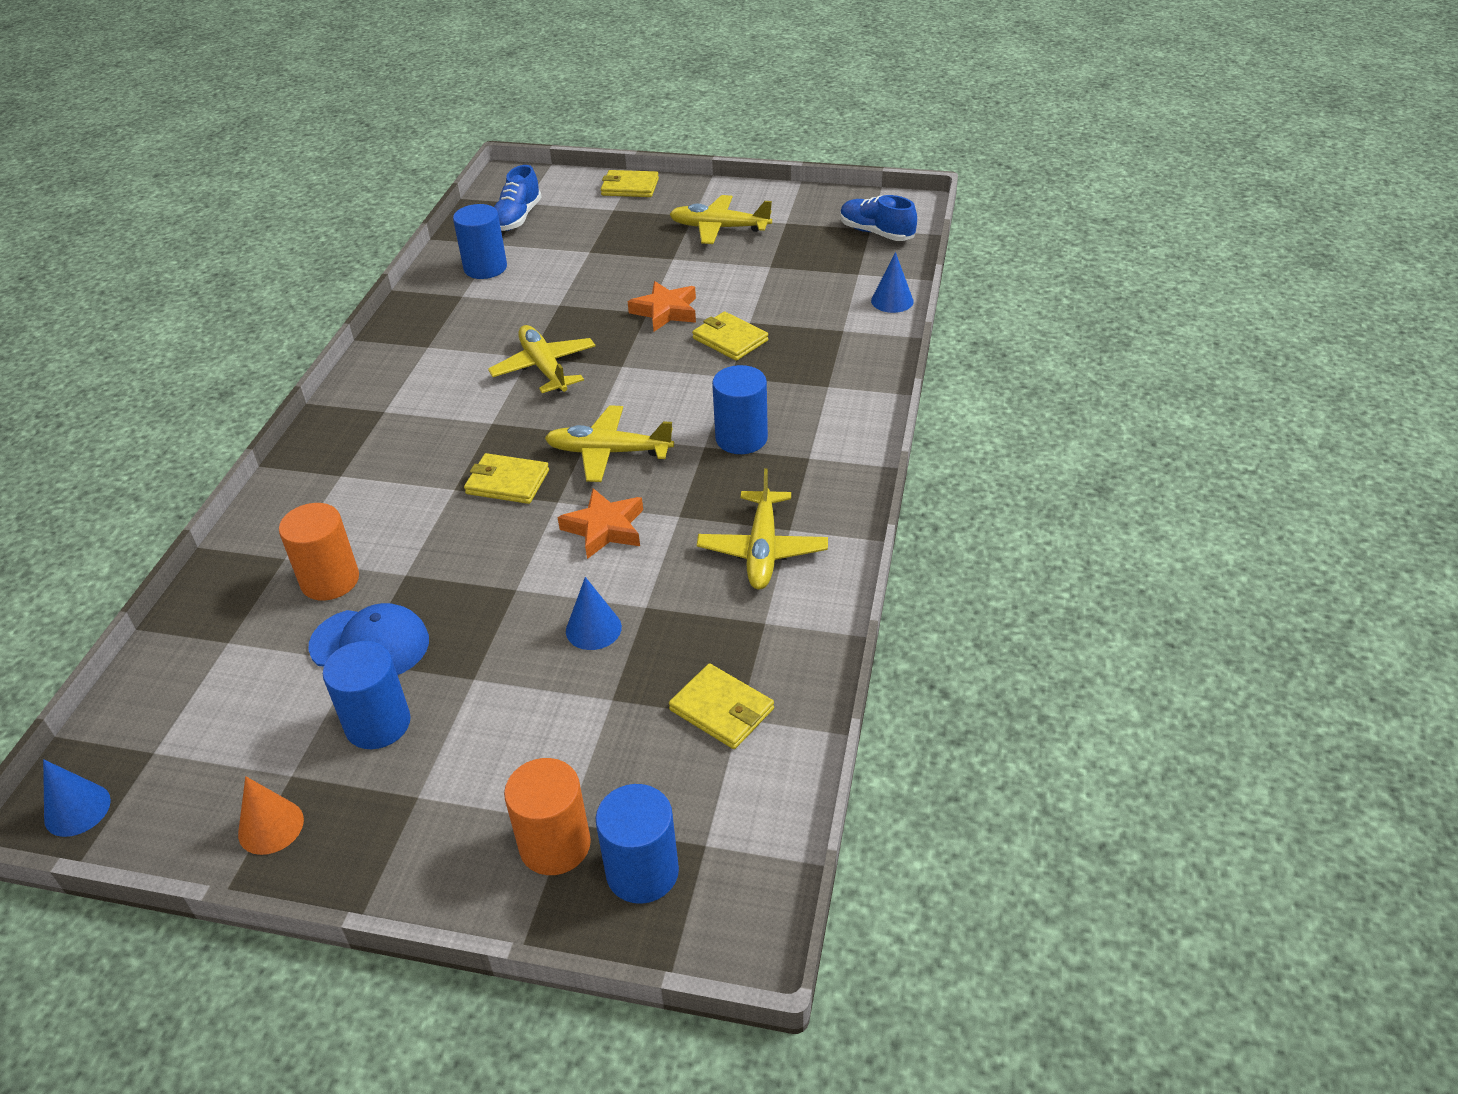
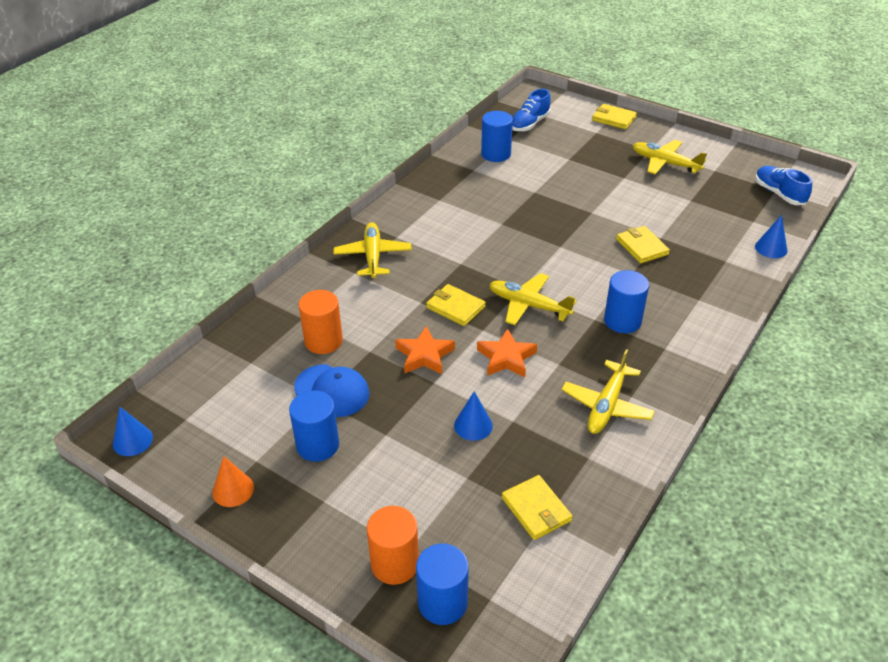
camera: 20 degrees right, 0 degrees up
yellow plane [488,325,595,393] -> yellow plane moved to [334,222,412,278]
orange star [628,281,696,332] -> orange star moved to [395,326,455,374]

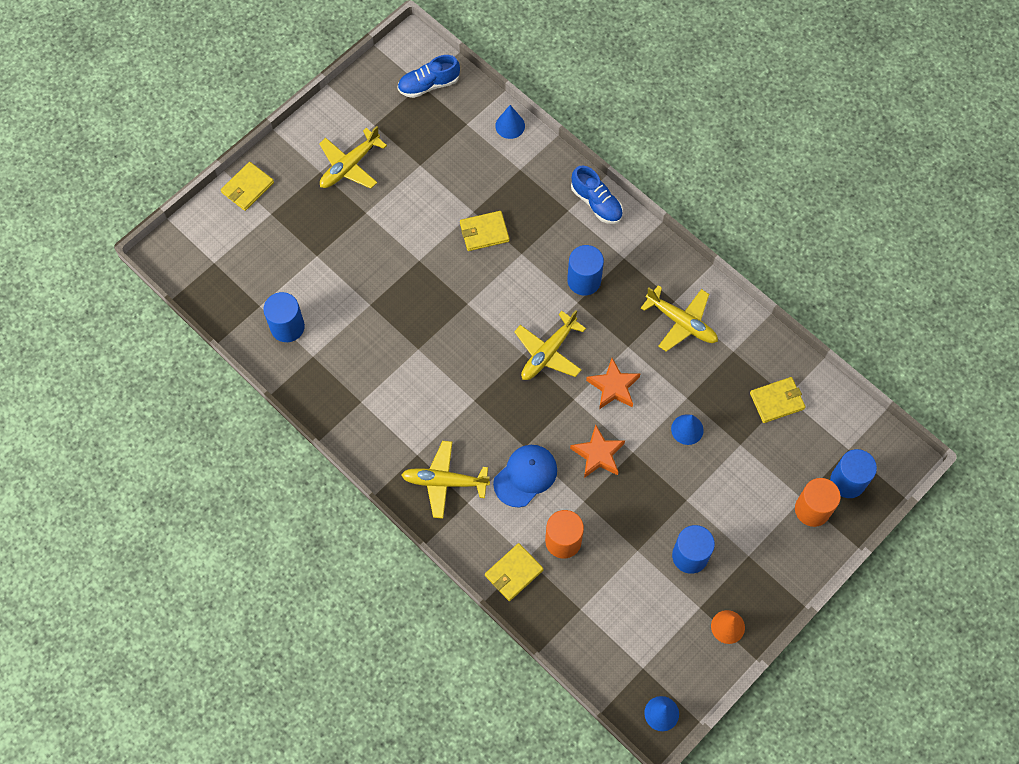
camera: 80 degrees left, 25 degrees up
blue cap [294,364,369,417] -> blue cap moved to [493,445,557,507]
yellow wallet [426,284,486,326] -> yellow wallet moved to [485,543,544,601]
blue shoe [512,89,551,131] -> blue shoe moved to [571,166,623,224]

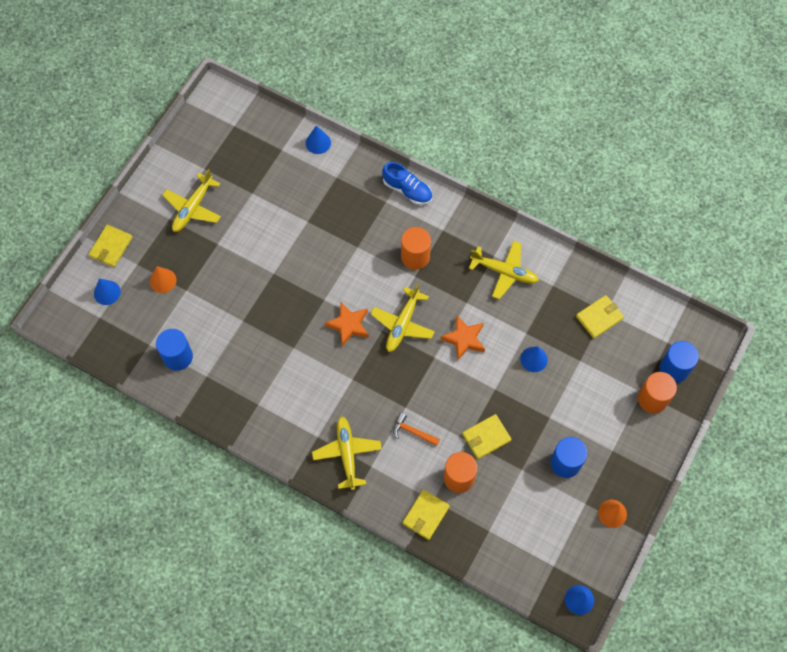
camera: 15 degrees left, 0 degrees up
blue shoe [398,55,460,98] -> none
yellow plane [401,441,490,519] -> yellow plane turned 90 degrees clockwise [312,416,382,490]
yellow wallet [460,211,509,251] -> yellow wallet moved to [462,414,511,459]
blue cap [493,445,557,507] -> orange hammer [393,413,440,446]
blue cylinder [567,245,604,295] -> orange cylinder [401,227,431,270]
orange star [570,425,625,478] -> orange star moved to [325,302,369,346]
none -> blue cone [94,278,121,305]
none -> orange cone [150,266,177,293]

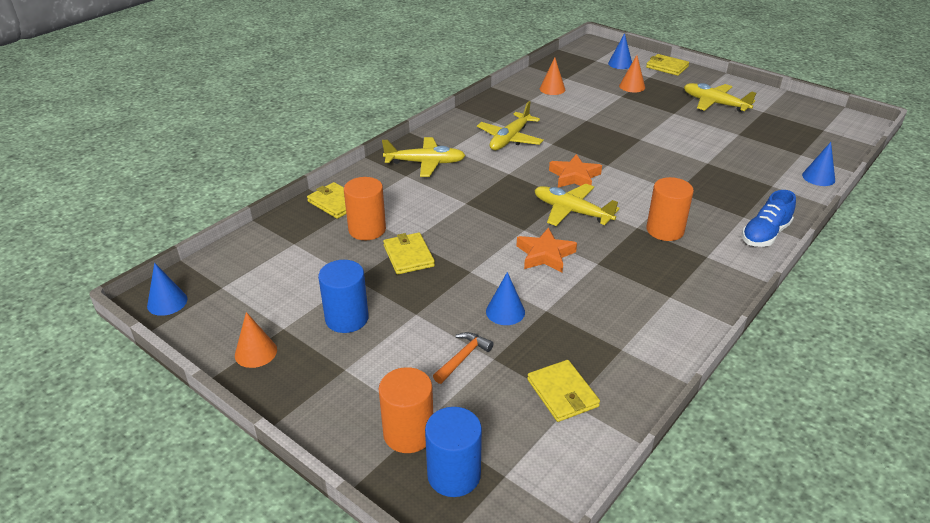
camera: 100 degrees right, 30 degrees down
blue cylinder [156,329,193,371] -> orange cone [540,58,565,95]
orange hammer [393,413,440,446] -> orange hammer moved to [433,332,494,384]
yellow plane [469,241,539,299] -> yellow plane moved to [477,101,544,150]

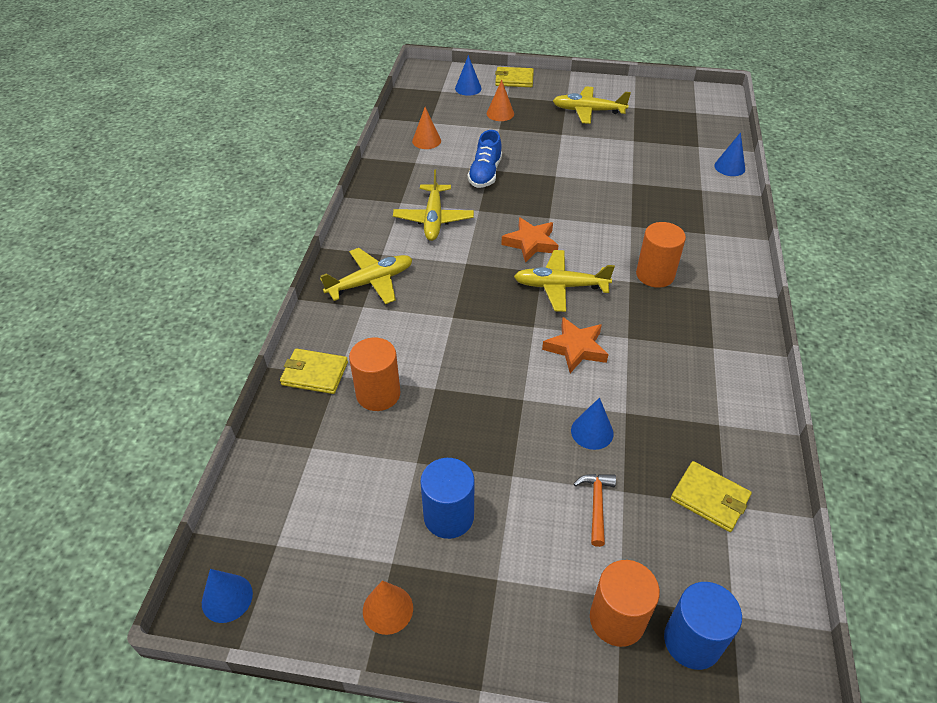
camera: 30 degrees left, 10 degrees up
yellow wallet [383,232,435,275] -> none
blue shoe [742,190,796,247] -> blue shoe moved to [468,130,502,188]

